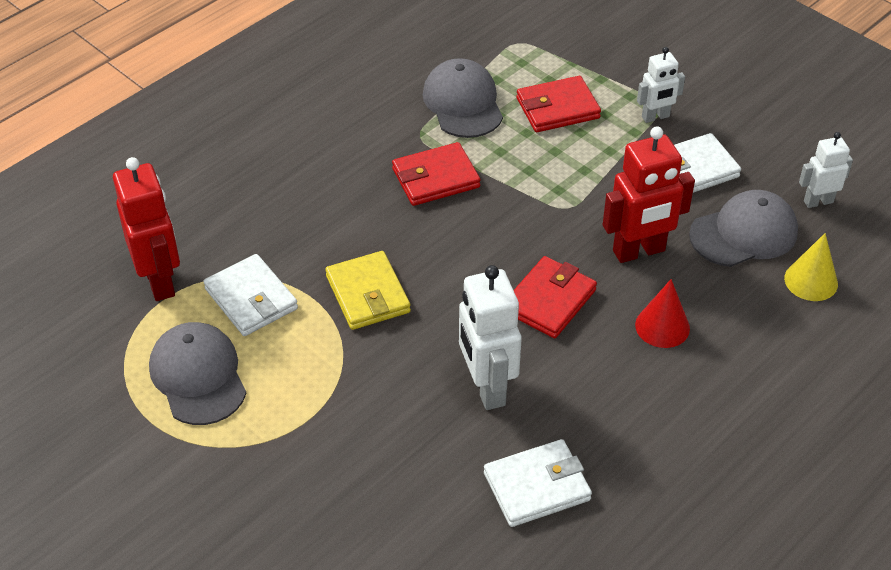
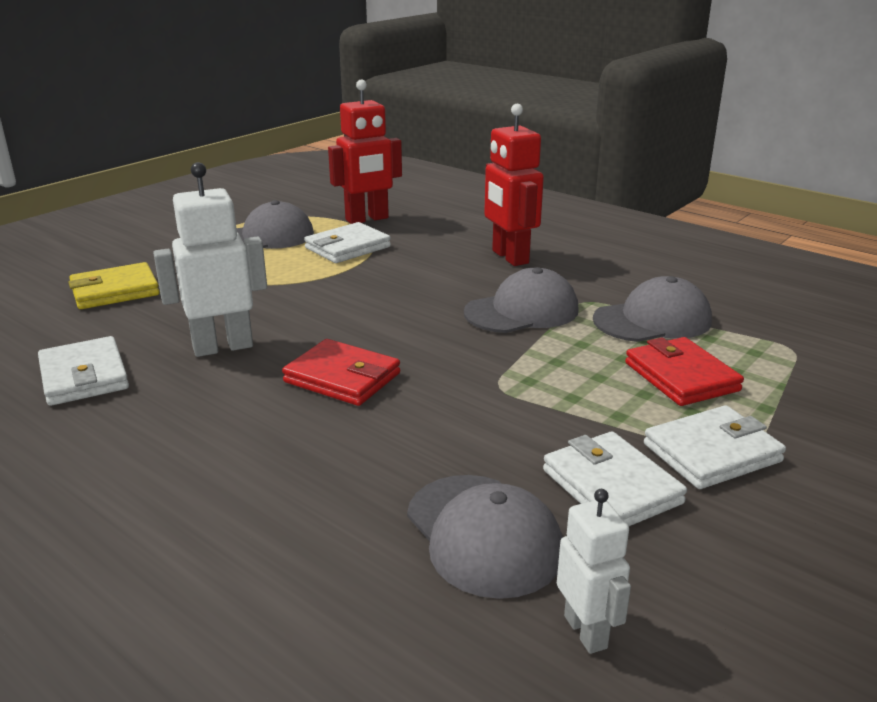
camera: 85 degrees right, 20 degrees down
yellow wallet [325,251,411,330] -> yellow wallet moved to [68,262,160,309]
red wallet [392,142,481,206] -> grey cap [464,267,579,333]
red robot [603,126,695,263] -> red robot moved to [484,104,544,266]
red cone [635,279,690,348] -> none
white robot [637,47,685,123] -> white wallet [644,405,786,489]
yellow cone [784,233,838,301] -> none

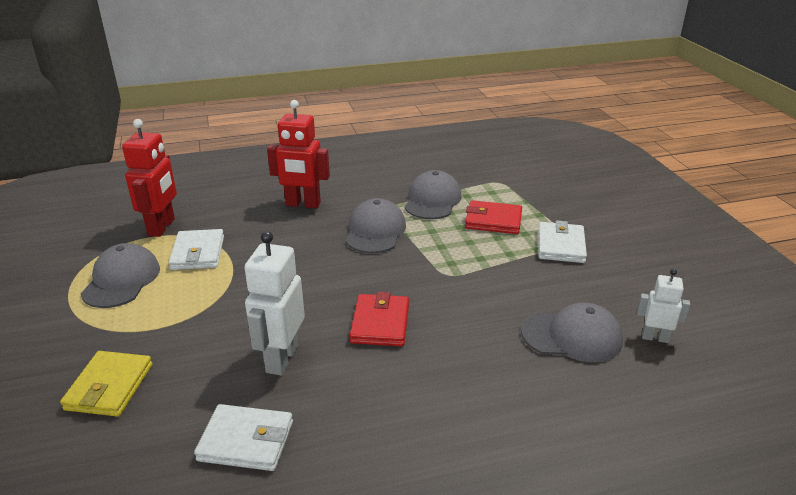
camera: 55 degrees left, 5 degrees up
red wallet [282,339,400,406] -> red wallet turned 60 degrees counterclockwise [350,292,409,346]
white wallet [543,431,687,526] -> none

